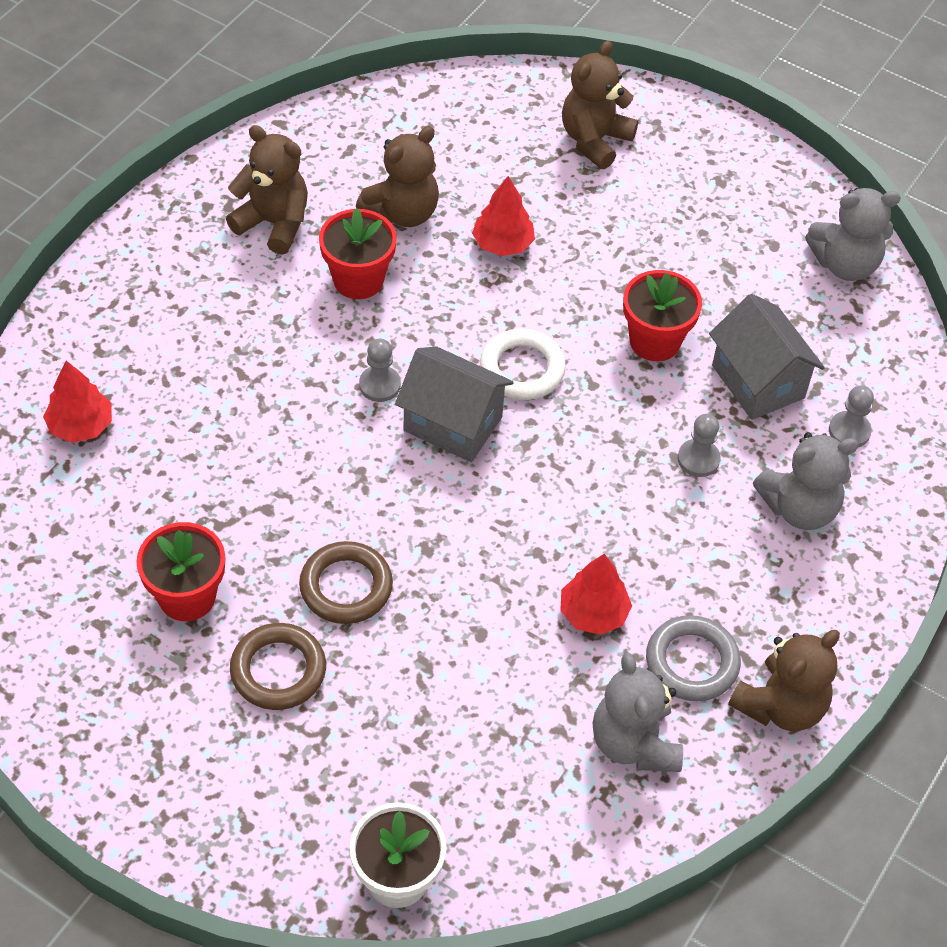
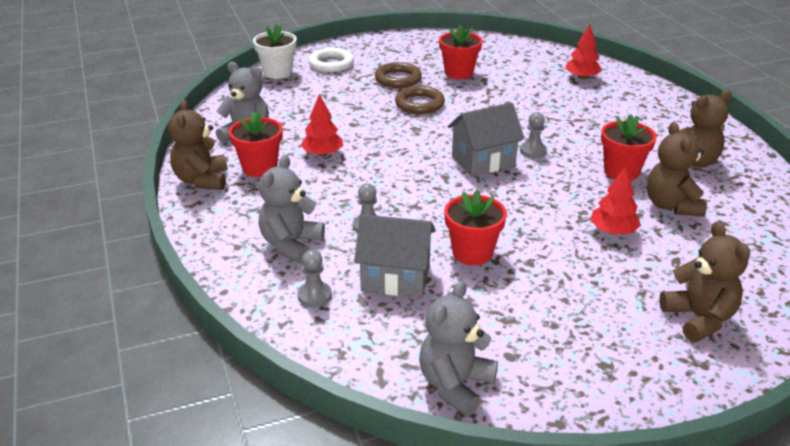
camera: 130 degrees right, 20 degrees down
white ring [480,329,566,400] -> white ring moved to [308,48,354,72]
grey ring [646,615,741,701] -> red flower pot [229,111,282,177]

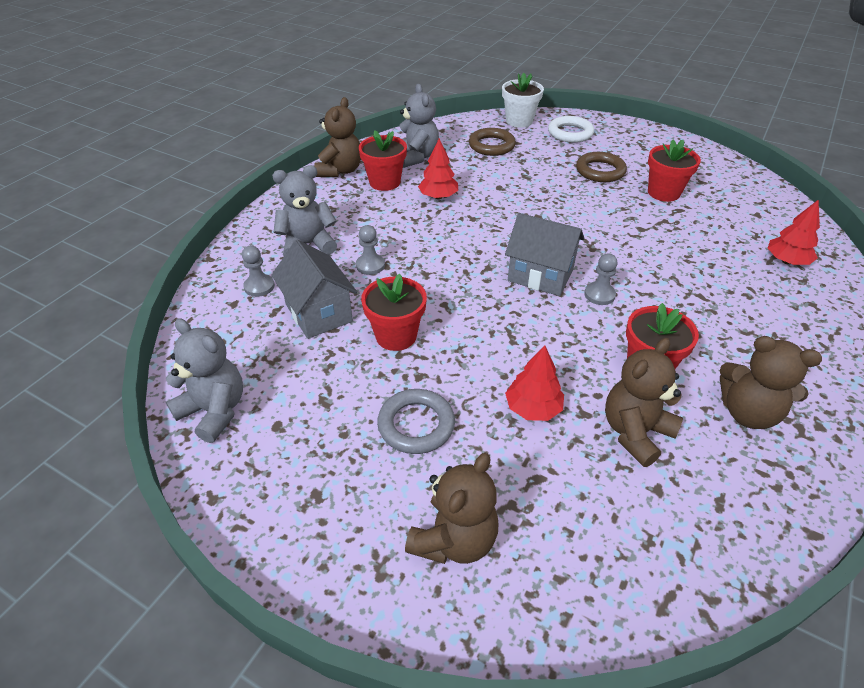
camera: 50 degrees right, 10 degrees up
brown teddy bear [168,100,227,190] -> brown teddy bear turned 150 degrees clockwise [314,97,361,177]
brown ring [395,86,445,114] -> brown ring moved to [469,128,516,156]
grey teddy bear [419,281,498,416] -> grey teddy bear turned 45 degrees clockwise [166,318,243,443]
none -> grey ring [377,389,455,454]

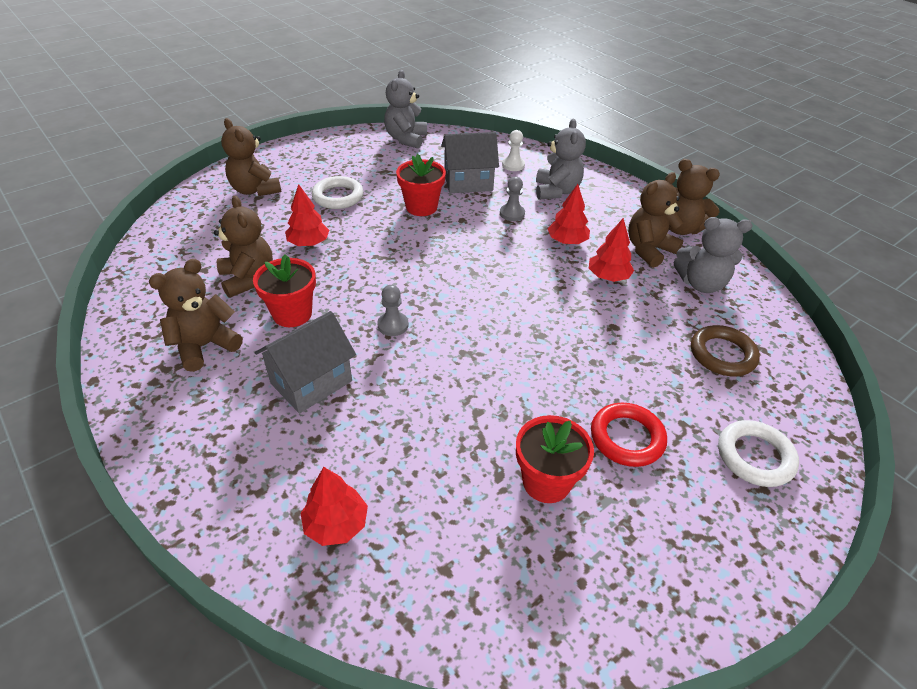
camera: 110 degrees right, 0 degrees up
grey teddy bear [166,318,243,443] -> grey teddy bear turned 135 degrees clockwise [384,70,427,149]
grey pawn [242,246,275,297] -> white pawn [502,130,525,171]
red flower pot [359,130,407,191] -> brown teddy bear [628,172,684,268]
grey ring [377,389,455,454] -> white ring [312,176,363,209]
white flower pot [502,73,544,128] -> none
grey house [505,213,584,296] -> grey house moved to [255,311,356,413]
brown ring [576,152,627,182] -> red ring [591,403,667,467]
none -> red tree [548,184,590,244]

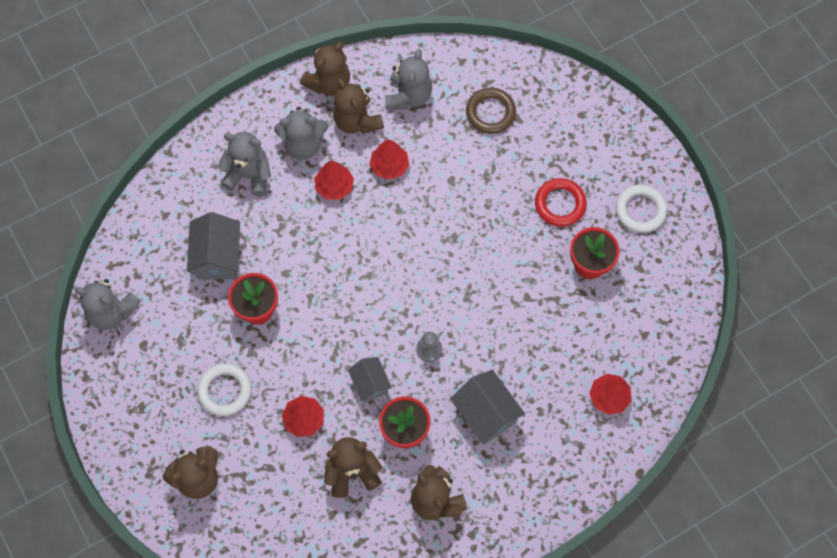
camera: 80 degrees left, 25 degrees up
grey pawn [500,177,525,221] -> none
white pawn [502,130,525,171] -> none
white ring [718,420,799,487] -> white ring moved to [616,184,668,233]
none -> grey teddy bear [274,107,329,160]
none -> grey house [348,357,392,403]

